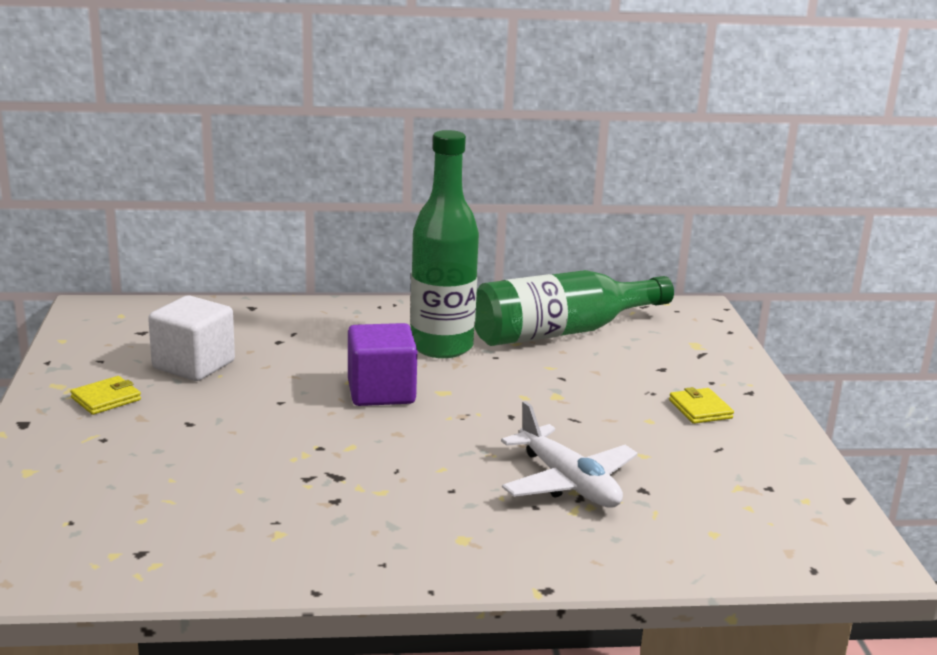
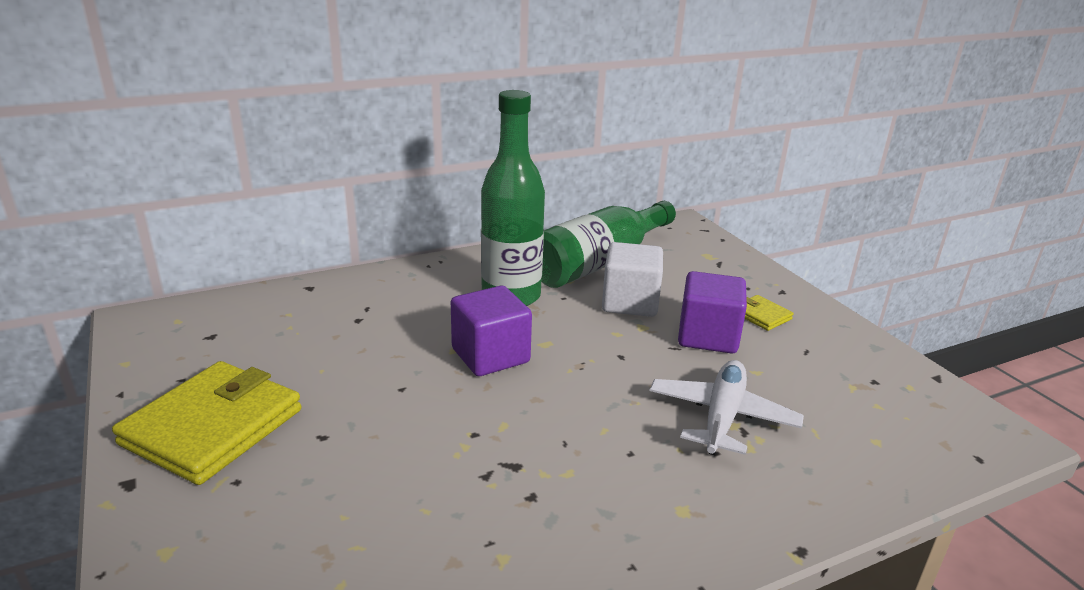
camera: 20 degrees left, 5 degrees up
yellow wallet [70,376,141,415] -> yellow wallet [112,361,301,485], size x2.24
white cube [148,295,235,381] -> white cube moved to [602,242,663,317]
white plane [501,401,638,508] -> white plane turned 105 degrees counterclockwise [650,360,804,455]
none -> purple cube [678,271,747,354]

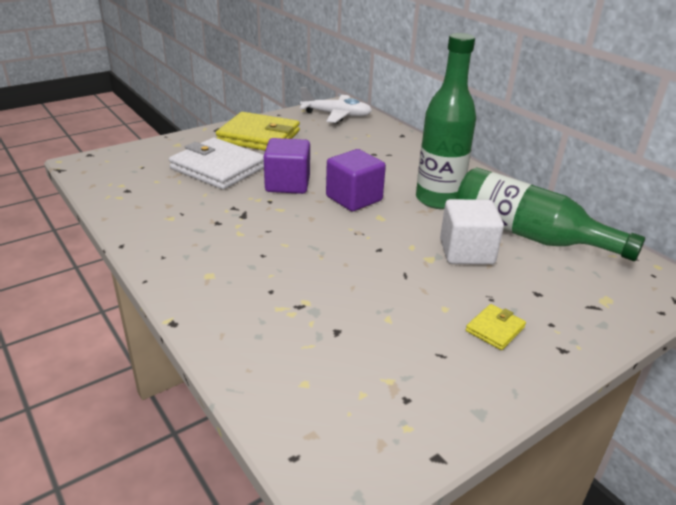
camera: 80 degrees right, 5 degrees up
white plane [650,360,804,455] -> white plane moved to [300,87,373,123]
purple cube [678,271,747,354] -> purple cube moved to [264,138,310,194]
none -> white wallet [169,138,264,190]

